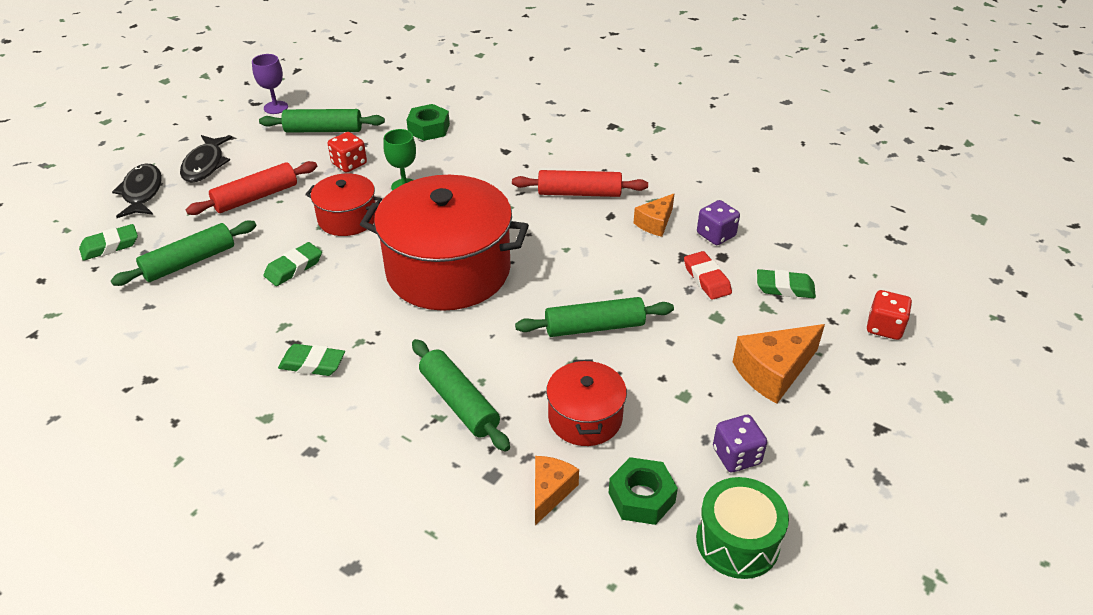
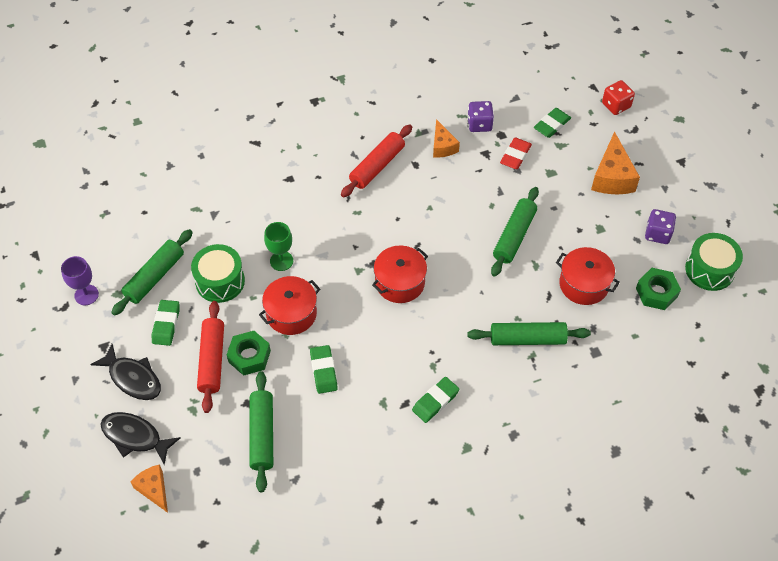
camera: 55 degrees left, 15 degrees up
green eraser [79,224,138,261] -> green eraser moved to [152,300,180,346]
red dice [328,132,367,172] -> green drum [191,244,245,303]
red pot [360,175,529,311] -> red pot [372,246,428,303], size x0.51
green nut [406,104,450,141] -> green nut moved to [227,331,271,376]
orange cheese [535,456,579,525] -> orange cheese moved to [130,464,168,513]
red eraser [684,251,732,300] -> red eraser turned 75 degrees counterclockwise [500,137,532,169]

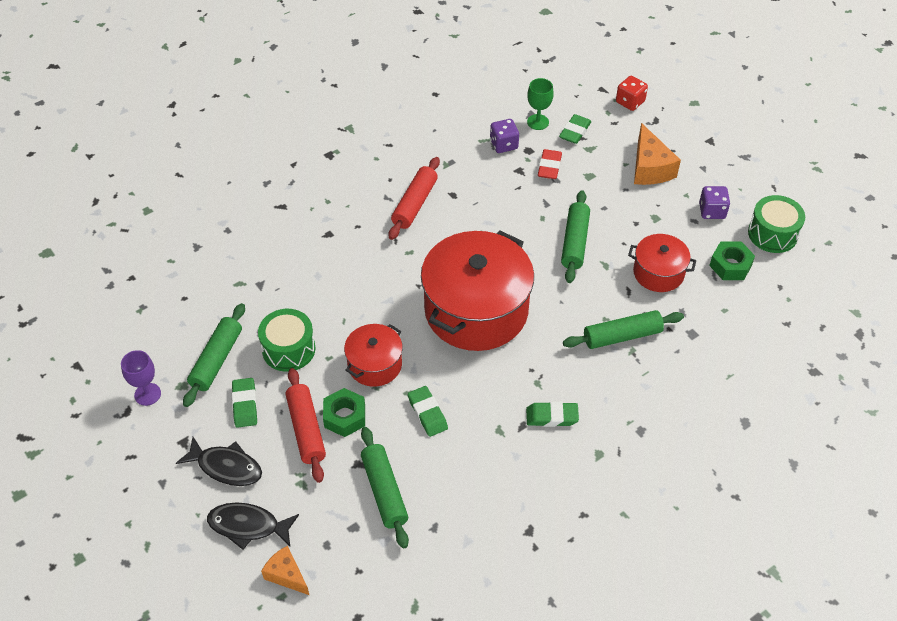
camera: 15 degrees left, 5 degrees down
green goblet [264,222,293,271] -> green goblet moved to [527,78,554,130]
red pot [372,246,428,303] -> red pot [421,231,534,351], size x1.98
green eraser [412,377,459,423] -> green eraser turned 60 degrees clockwise [526,402,579,427]
orange cheese [433,119,460,158] -> none

